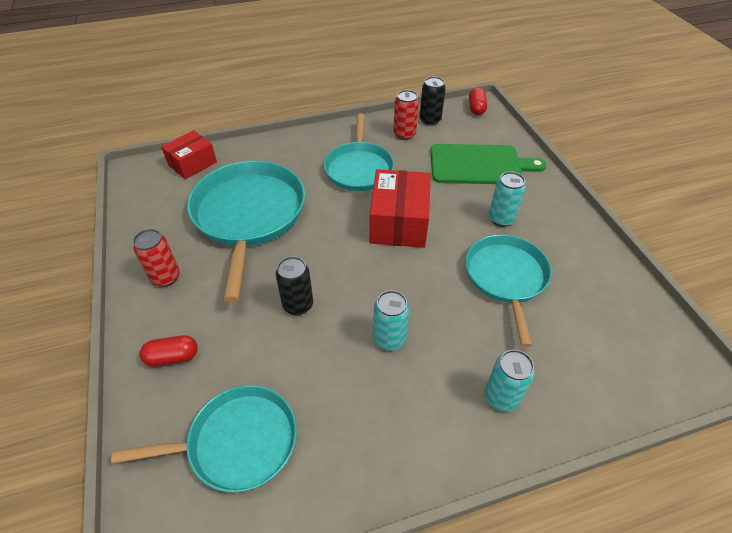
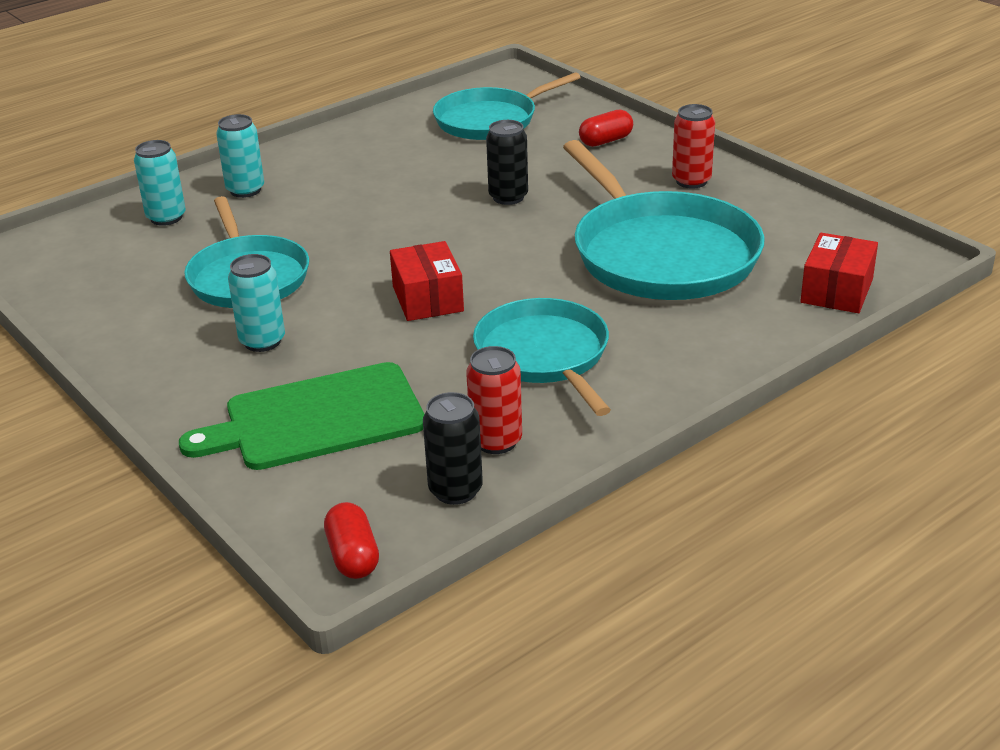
camera: 160 degrees right, 15 degrees down
red box [370,169,431,248] -> red box [390,241,464,321], size x0.65
turquoise can [373,290,409,350] -> turquoise can moved to [134,140,186,226]

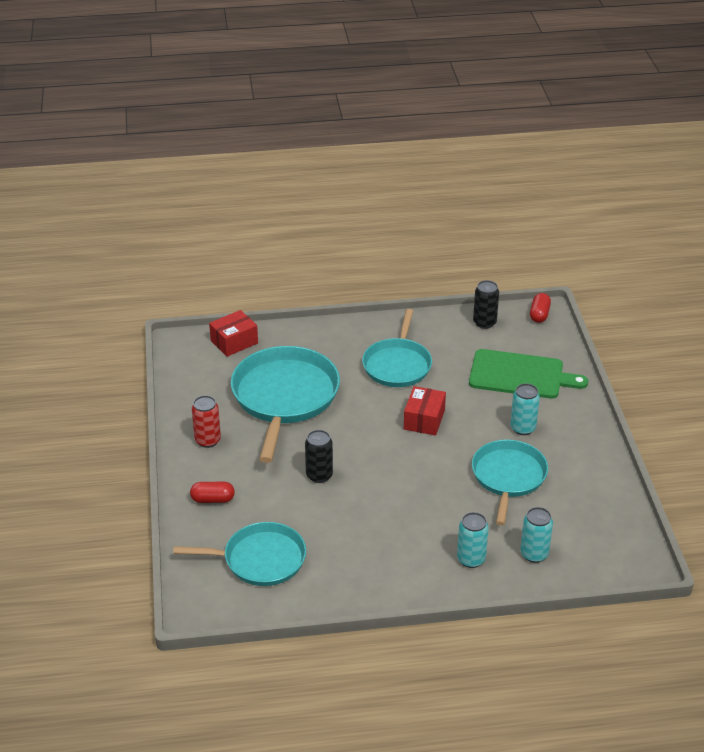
camera: 150 degrees left, 5 degrees up
red can [466,346,522,454] -> none

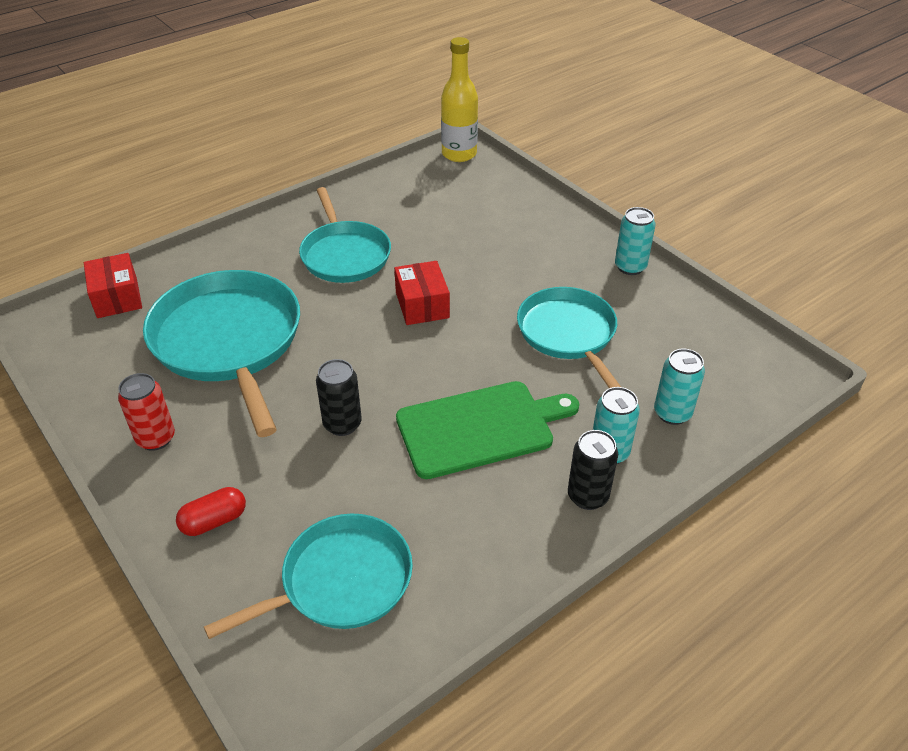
camera: 30 degrees left, 5 degrees up
red box [209,310,258,357] -> red box turned 45 degrees counterclockwise [84,253,142,318]
green cutting board [469,349,588,399] -> green cutting board moved to [396,381,579,479]
black can [473,280,499,329] -> black can moved to [568,430,618,510]
turquoise can [510,383,540,435] -> turquoise can moved to [615,207,655,275]
red capsule [530,293,551,323] -> yellow bottle [441,37,478,162]

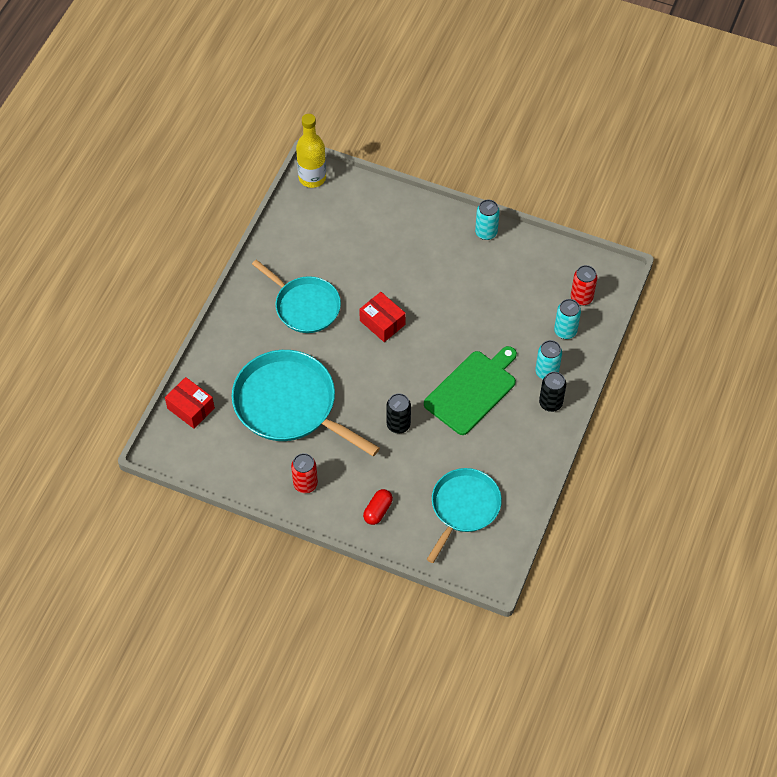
camera: 30 degrees left, 15 degrees up
turquoise pan [517,287,621,388] -> none
none -> red can [571,265,597,306]

